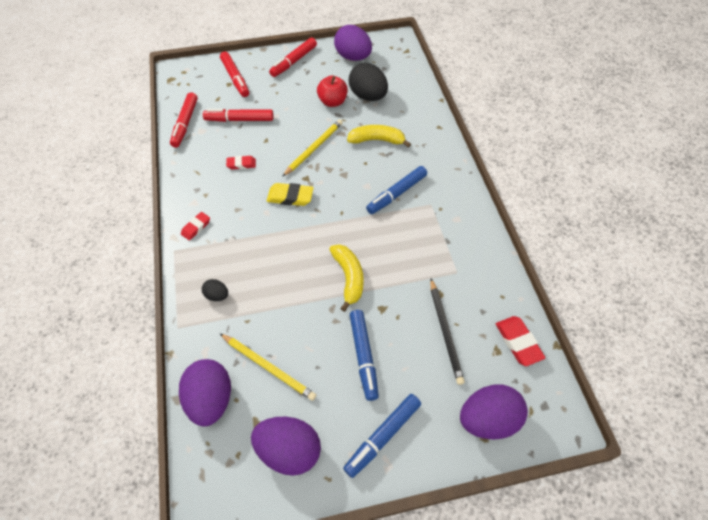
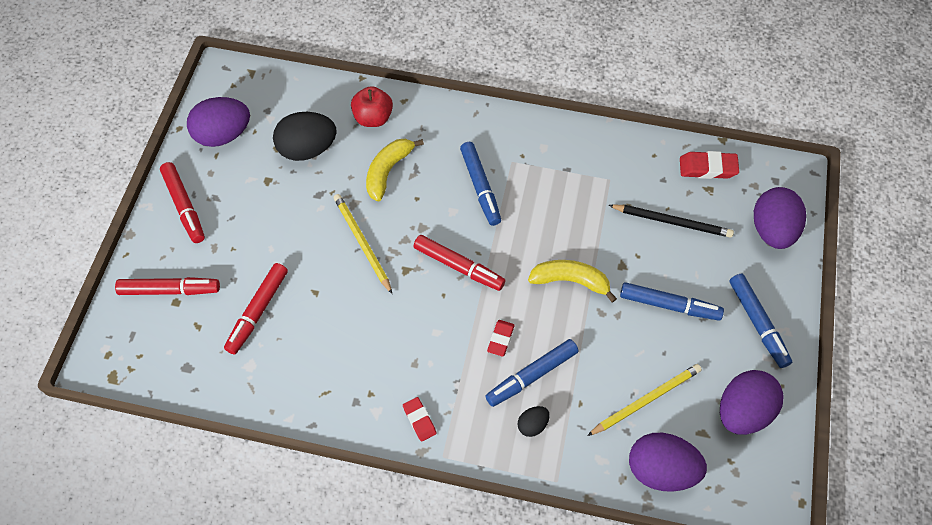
camera: 65 degrees left, 5 degrees up
red marker [170,92,198,148] -> red marker moved to [414,235,505,291]
red eraser [226,156,256,170] -> red eraser moved to [487,320,515,356]
yellow eraser [267,183,314,206] -> none
red apple [317,76,348,107] -> red apple moved to [351,86,393,127]
none -> blue marker [485,339,579,407]

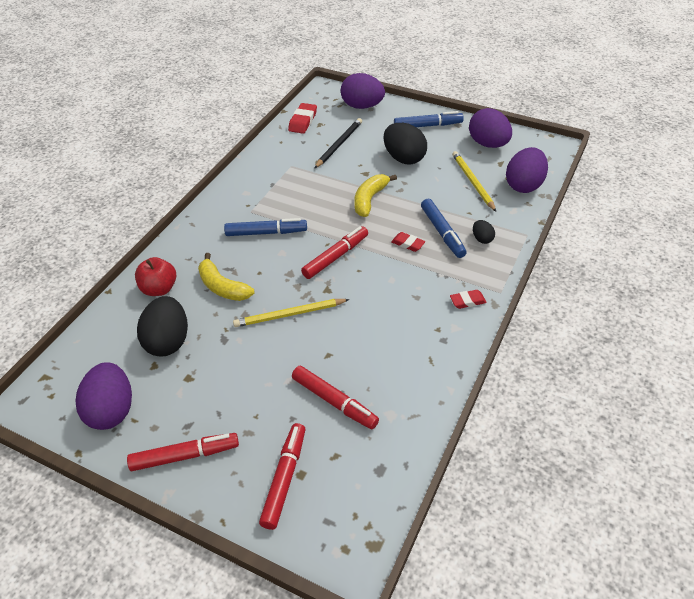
camera: 75 degrees left, 15 degrees down
blue marker [620,282,724,321] -> black egg [384,123,427,165]

